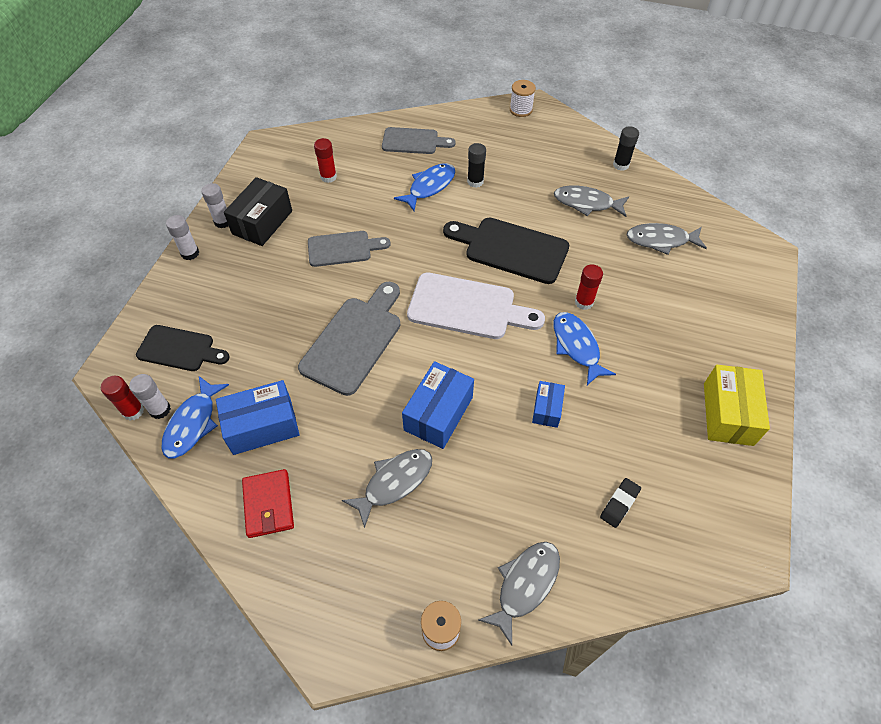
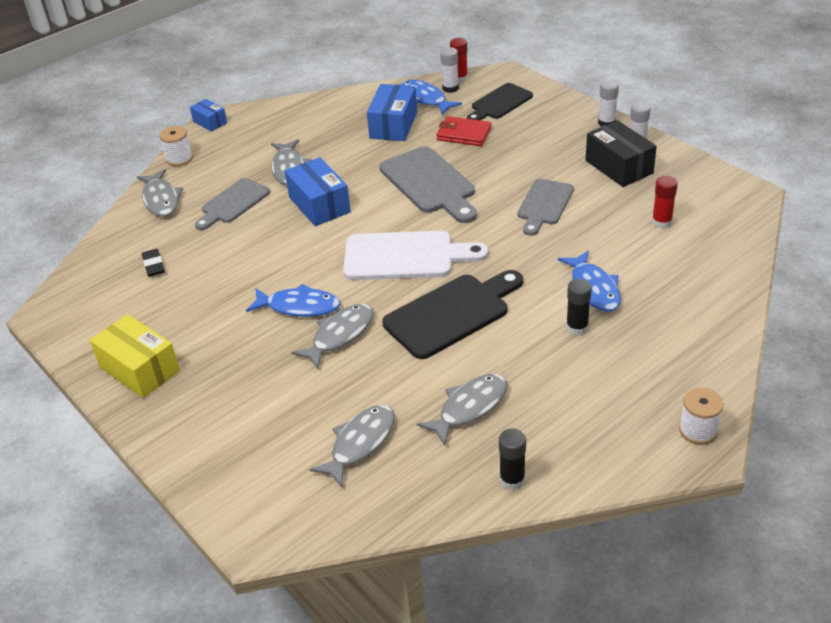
camera: 125 degrees right, 15 degrees down
red wallet [242,469,294,538] -> red wallet moved to [436,116,491,146]
grey cutting board [382,127,456,154] -> grey cutting board moved to [195,178,270,230]
white cutting board [407,272,545,339] -> white cutting board turned 135 degrees counterclockwise [343,231,488,280]
blue box [532,381,565,428] -> blue box moved to [190,99,227,132]
red glue stick [575,264,603,310] -> grey fish [291,304,373,369]

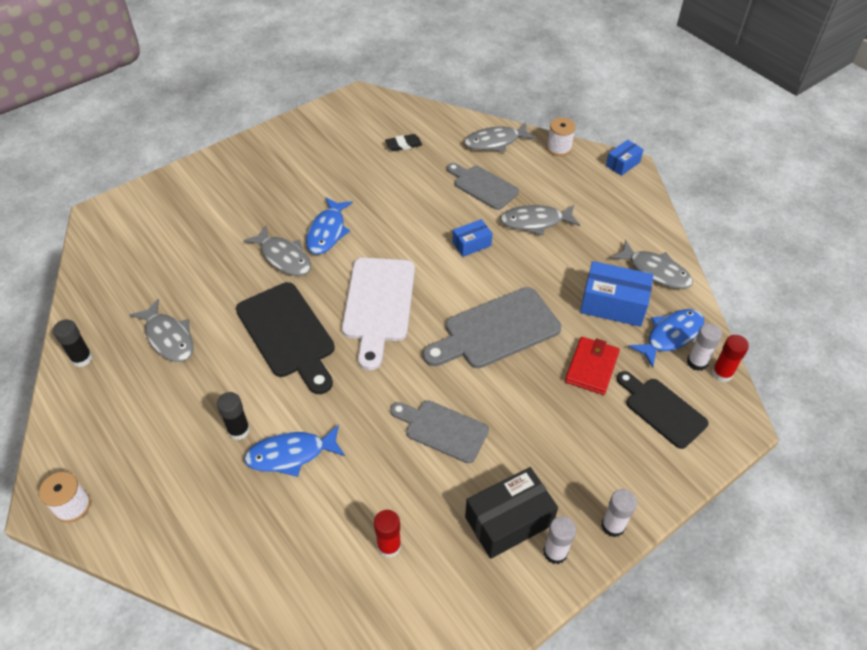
camera: 90 degrees right, 10 degrees up
yellow box [90,314,180,398] -> none
blue box [285,157,351,226] -> blue box [452,219,493,257], size x0.57
grey fish [309,405,395,487] -> grey fish moved to [610,240,693,289]

